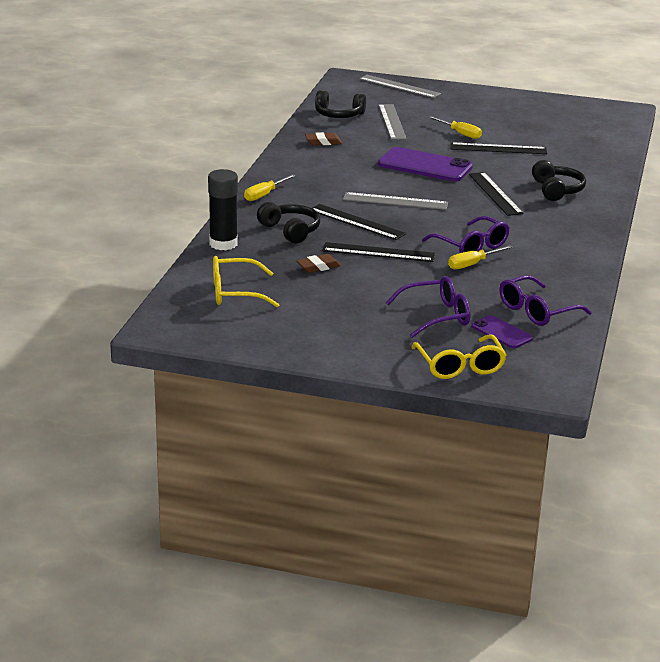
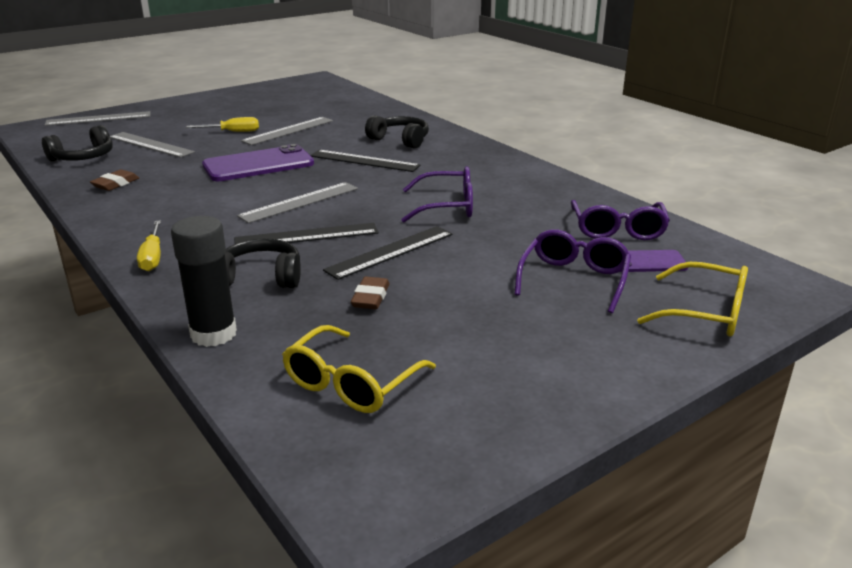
camera: 50 degrees left, 0 degrees up
yellow screwdriver [448,245,513,270] -> none
black ruler [450,142,547,154] -> grey ruler [241,117,333,145]

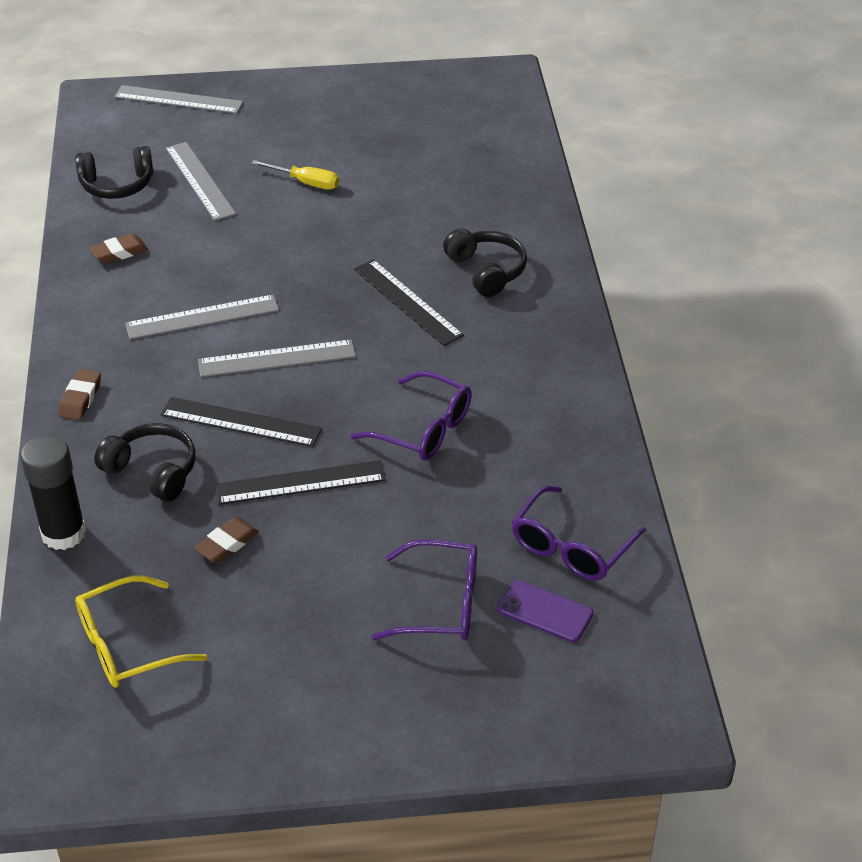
camera: 30 degrees right, 15 degrees up
yellow screwdriver [137,221,161,271] -> brown eraser [58,369,101,420]
purple phone [202,144,314,181] -> none
grey ruler [241,117,333,145] -> grey ruler moved to [125,295,279,339]
purple glasses [515,229,631,313] -> purple glasses turned 45 degrees clockwise [372,539,477,640]
yellow glasses [637,262,748,337] -> none

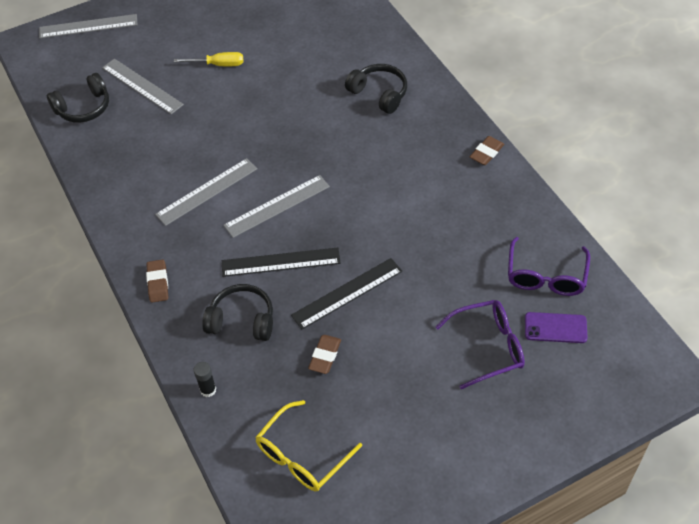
camera: 20 degrees left, 10 degrees up
black glue stick [21,435,86,550] -> black glue stick [194,362,216,397], size x0.50
brown eraser [89,233,148,264] -> brown eraser moved to [470,136,504,165]
purple glasses [351,371,472,460] -> none
black ruler [354,259,464,346] -> none

